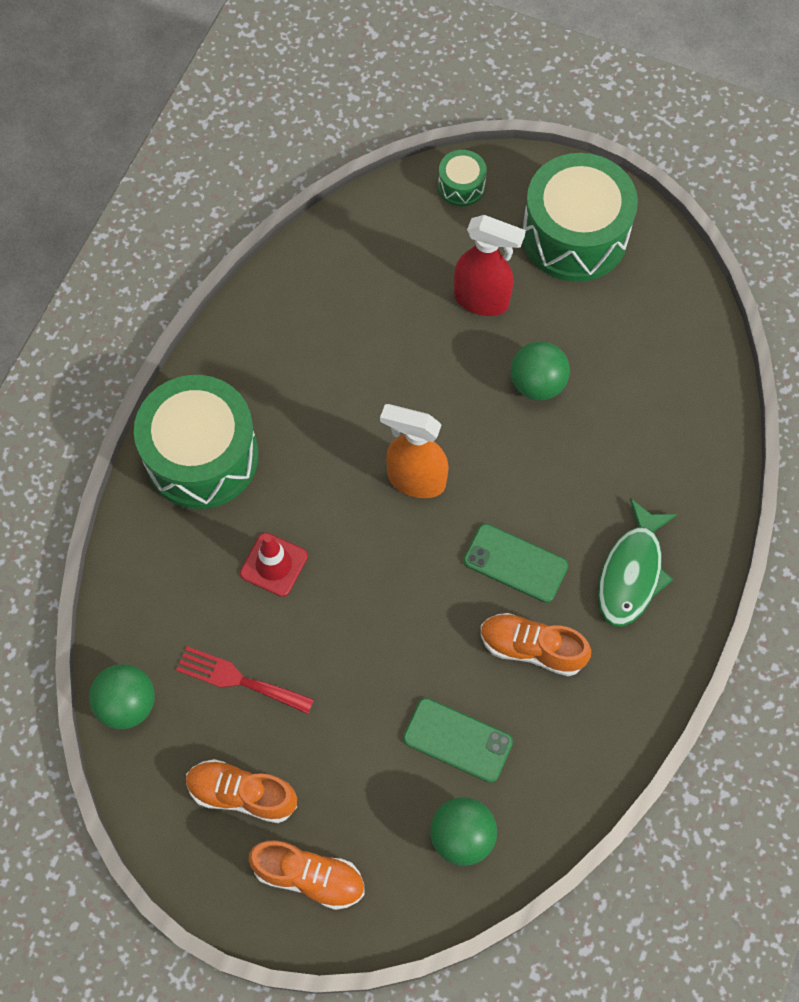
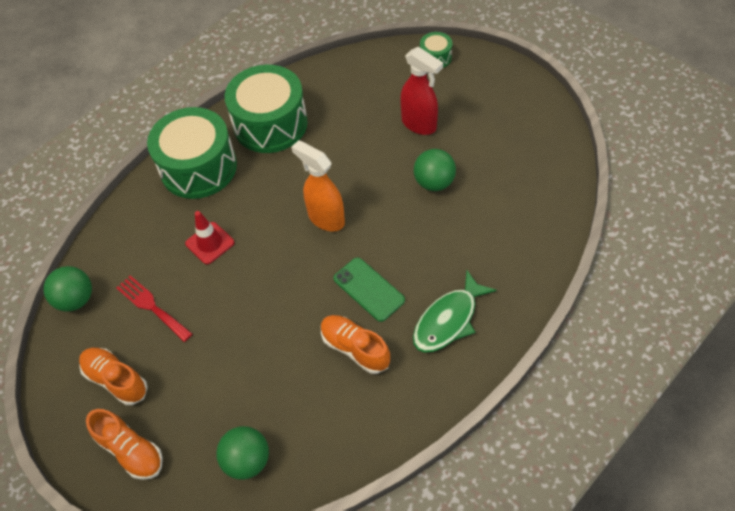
camera: 25 degrees right, 10 degrees down
green phone [403,698,513,783] -> none
green drum [522,153,638,282] -> green drum moved to [225,65,308,153]

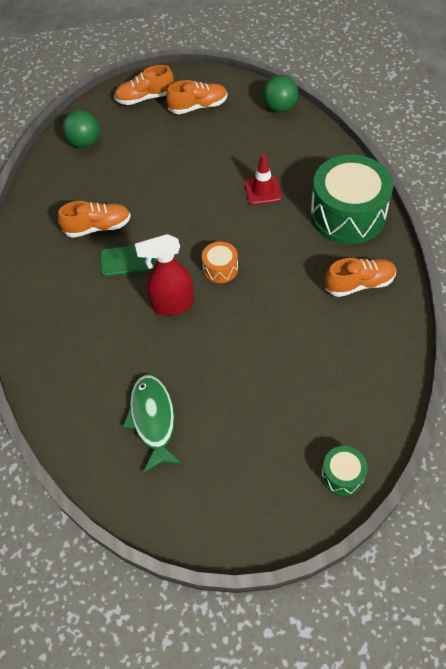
camera: 125 degrees right, 0 degrees up
red fork [116,276,192,342] -> none
green drum [225,65,308,153] -> orange shoe [325,258,396,297]
orange spray bottle [291,140,345,232] -> orange drum [202,242,238,283]
red spray bottle [400,47,443,135] -> red spray bottle moved to [135,234,194,315]
green fish [413,270,497,353] -> green fish moved to [123,375,182,473]
green ball [414,149,456,191] -> none

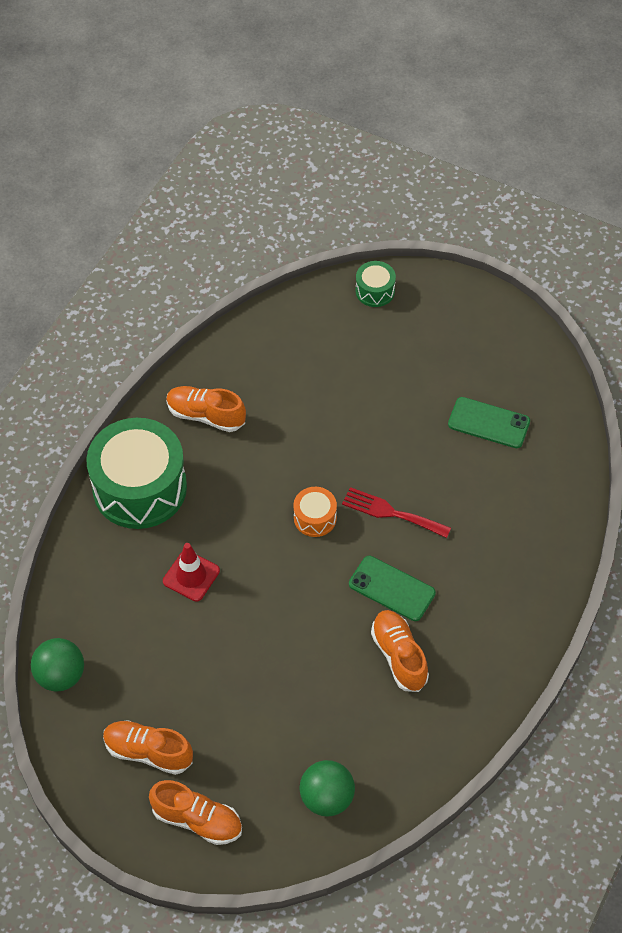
camera: 145 degrees left, 0 degrees up
orange shoe [58,201,131,238] -> orange shoe turned 45 degrees clockwise [371,610,429,692]
green fish [123,375,182,473] -> green phone [448,397,530,448]
red spray bottle [135,234,194,315] -> red fork [342,487,451,538]

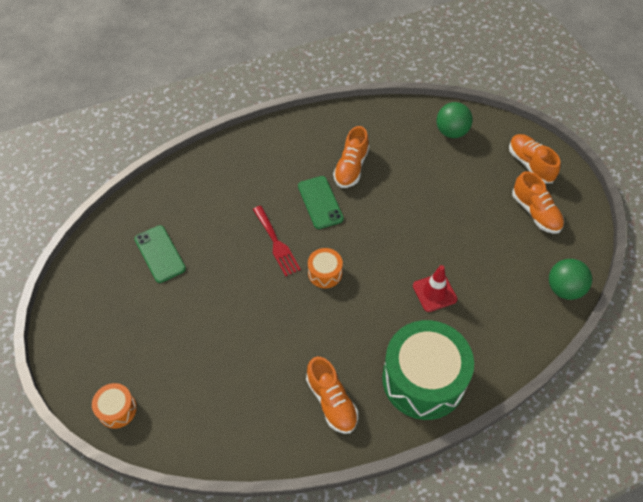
camera: 140 degrees left, 0 degrees up
green drum [356,261,396,307] -> orange drum [92,383,137,428]

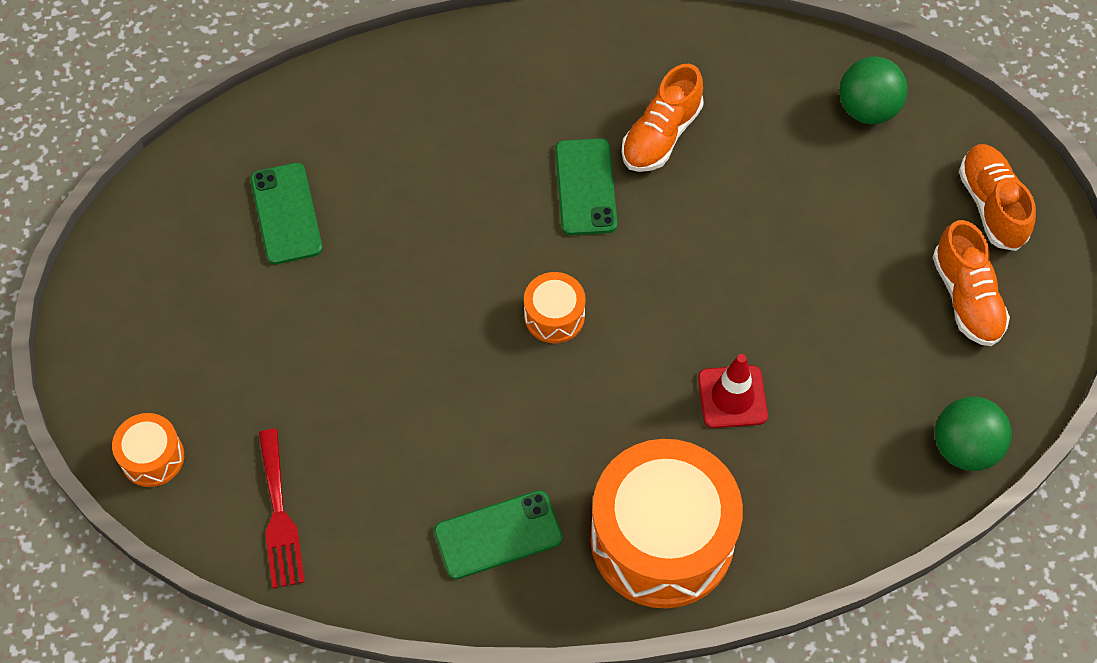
camera: 15 degrees right, 5 degrees up
red fork [253,206,301,276] -> red fork moved to [259,429,305,588]
orange shoe [306,356,358,434] -> green phone [434,490,562,579]
green drum [382,320,474,420] -> orange drum [591,439,743,609]

